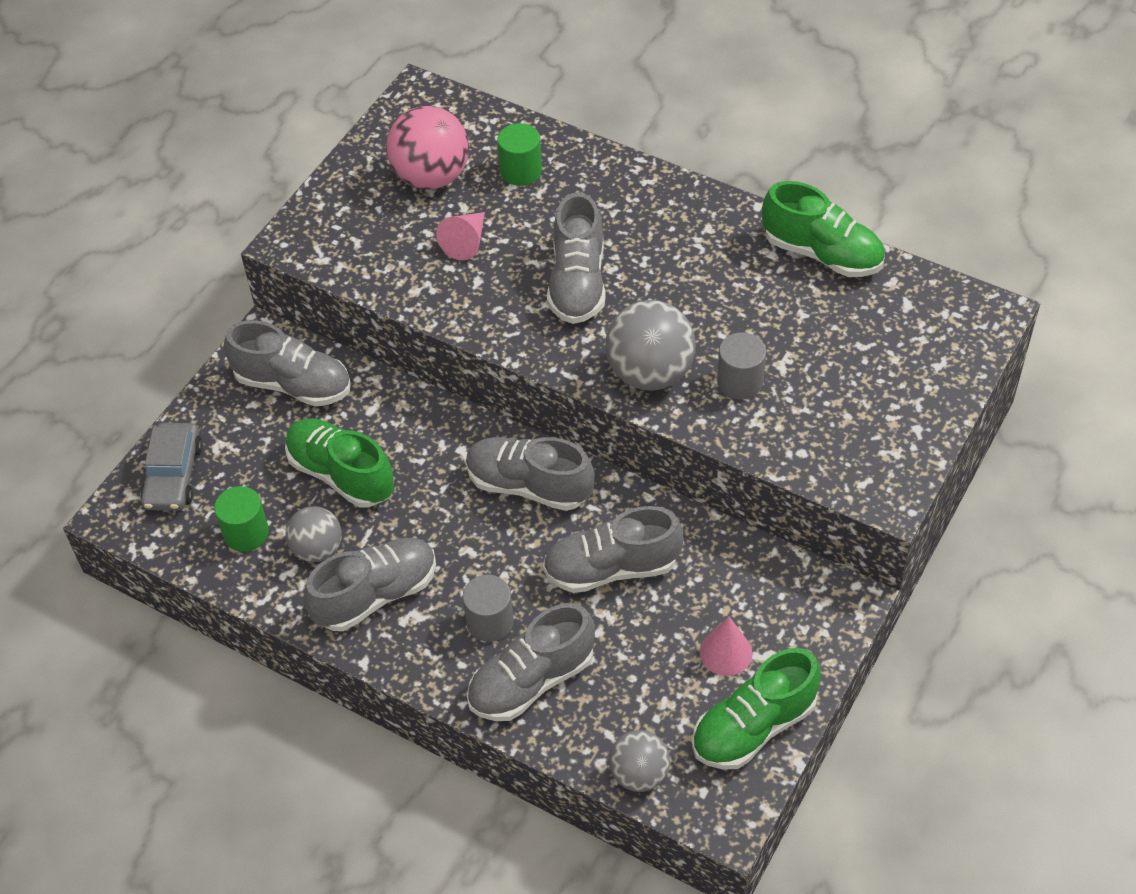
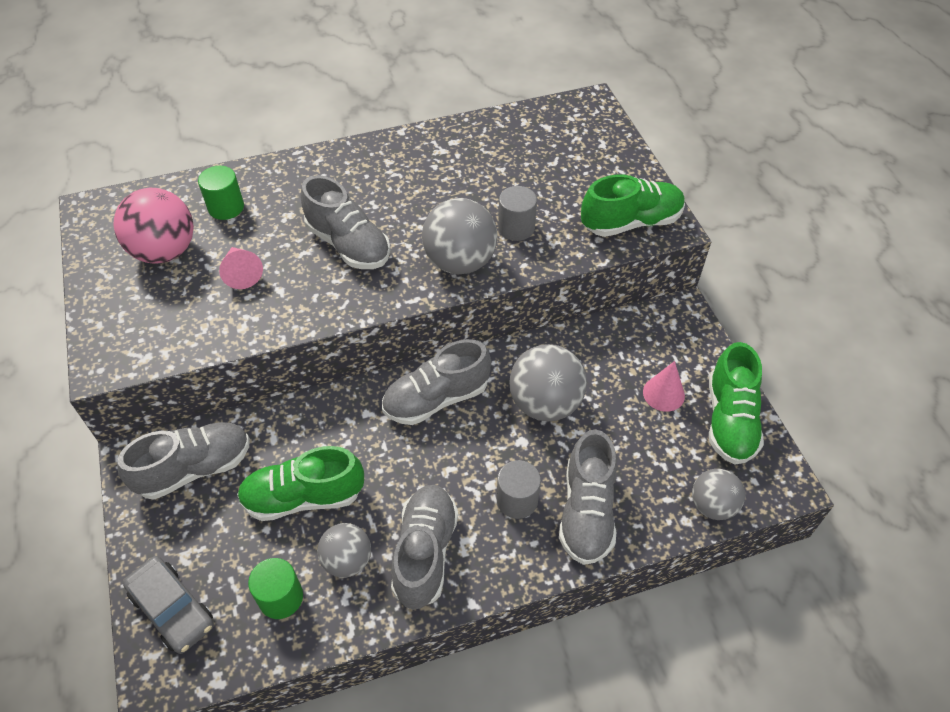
camera: 50 degrees left, 0 degrees up
grey shoe [543,506,683,593] -> grey ball [509,344,587,421]
green shoe [762,181,885,277] -> green shoe moved to [581,175,685,237]

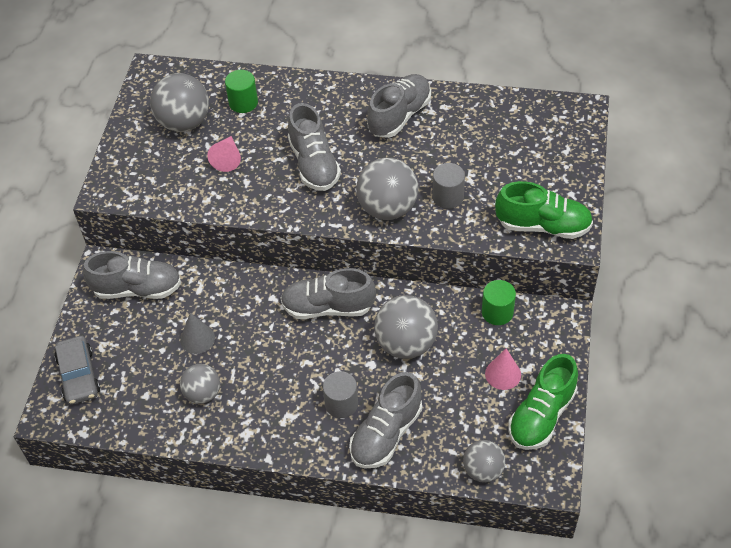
camera: 30 degrees right, 0 degrees up
pink ball [113,188,194,264] -> grey ball [150,73,209,132]
green shoe [237,446,364,521] -> grey cone [180,313,215,354]
green cylinder [248,558,303,619] -> green cylinder moved to [482,280,516,325]
grey shoe [391,485,458,610] -> grey shoe moved to [367,74,431,138]

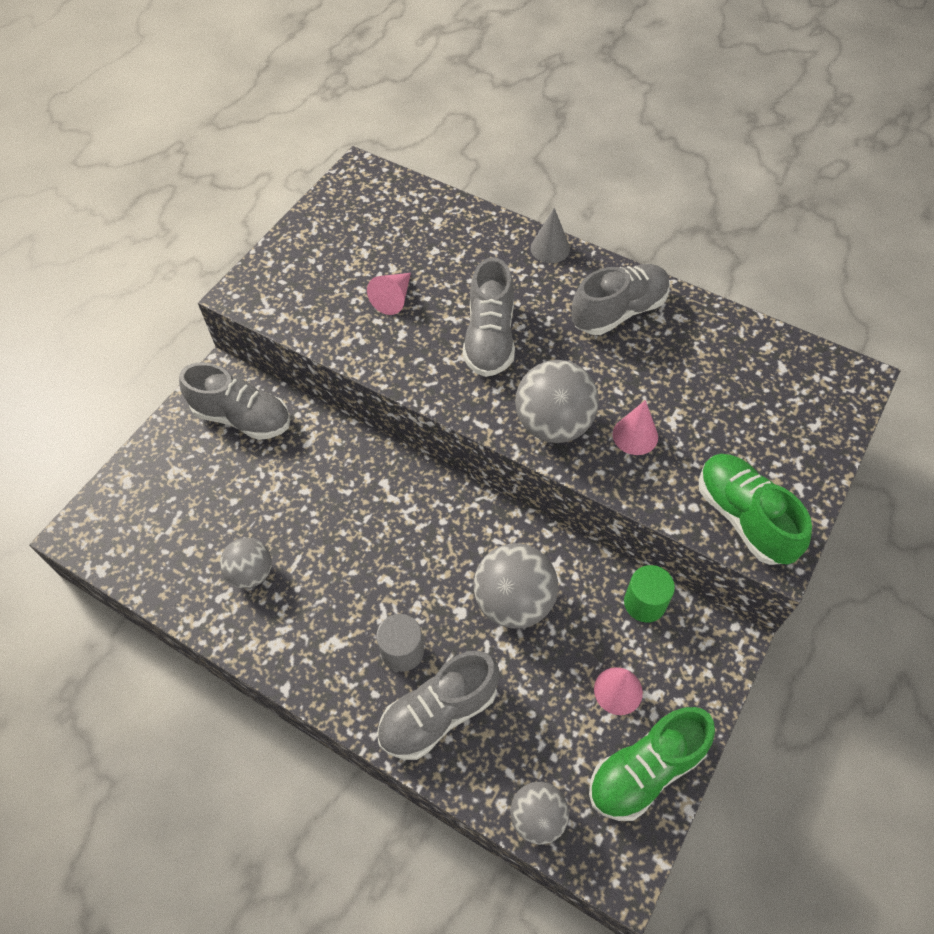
camera: 20 degrees right, 5 degrees up
grey car [55,336,100,405] -> none
grey ball [150,73,209,132] -> none
grey cone [180,313,215,354] -> grey cone moved to [531,208,570,263]
green cylinder [225,70,258,113] -> none
grey shoe [281,268,376,319] -> none
grey cylinder [432,163,465,209] -> pink cone [613,400,658,455]
green shoe [495,181,593,239] -> green shoe turned 150 degrees counterclockwise [699,454,812,565]

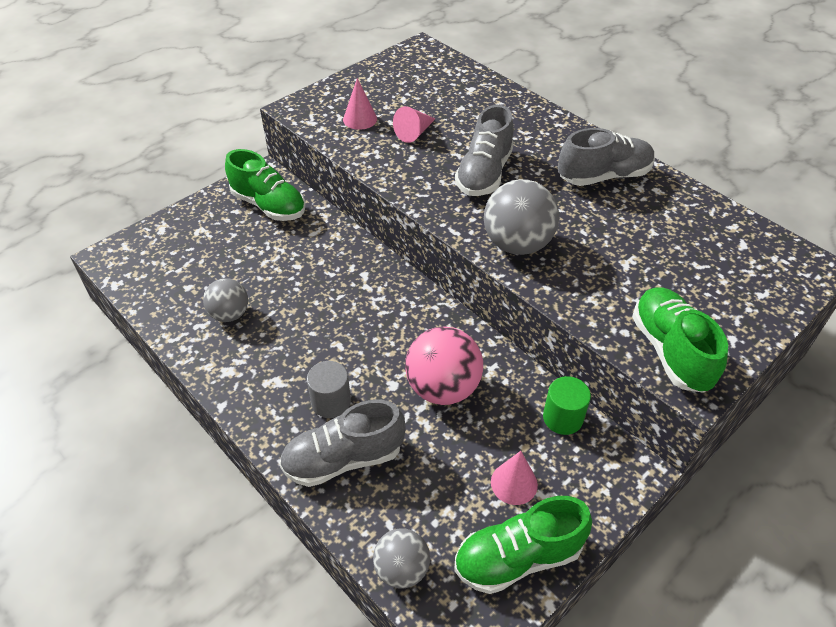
camera: 15 degrees right, 10 degrees down
grey shoe [179,363,290,440] -> green shoe [225,149,306,221]
grey ball [474,543,558,629] -> pink ball [405,327,483,405]
grey cone [531,208,570,263] -> none
pink cone [613,400,658,455] -> pink cone moved to [343,78,377,130]

